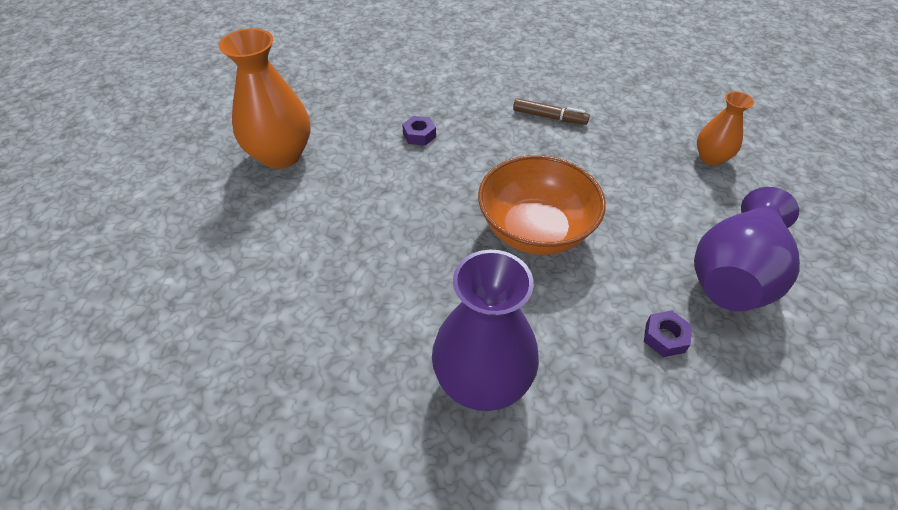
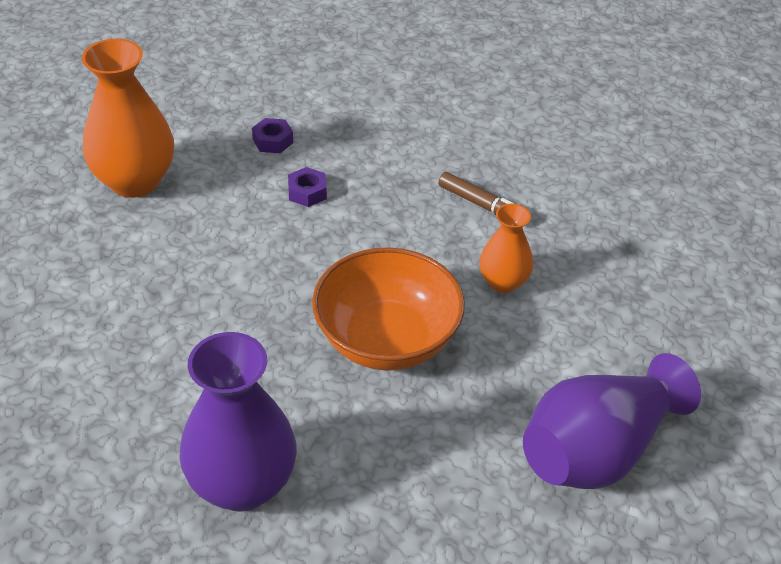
camera: 15 degrees right, 5 degrees down
purple nut [644,311,692,357] -> purple nut moved to [252,118,293,153]
orange vase [697,92,754,166] -> orange vase moved to [480,204,534,293]

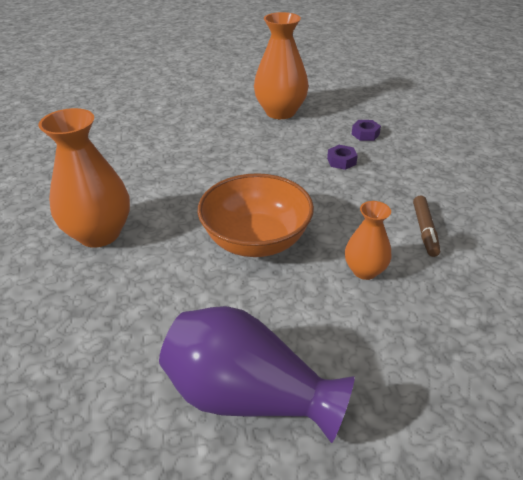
camera: 60 degrees right, 5 degrees down
purple vase [179,332,297,512] -> orange vase [38,108,130,247]

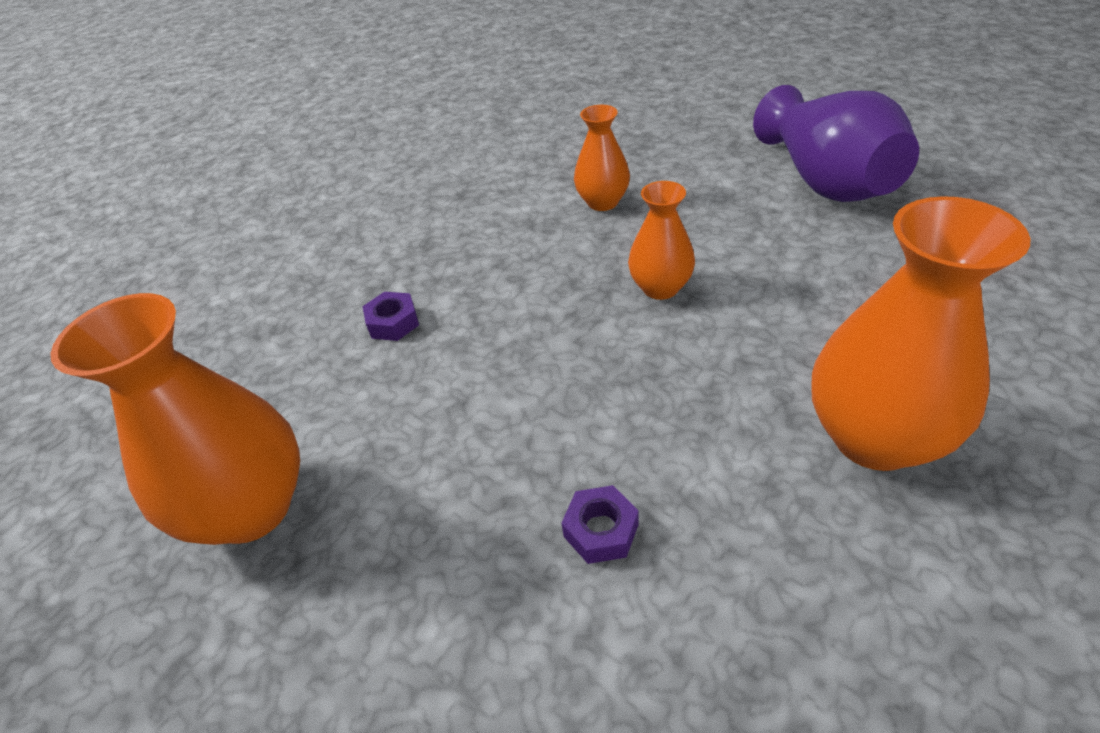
camera: 125 degrees left, 5 degrees up
orange bowl [198,173,314,257] -> orange vase [628,181,695,300]
purple nut [352,120,381,141] -> purple nut moved to [562,485,639,564]
brown marker [413,195,440,257] -> none

